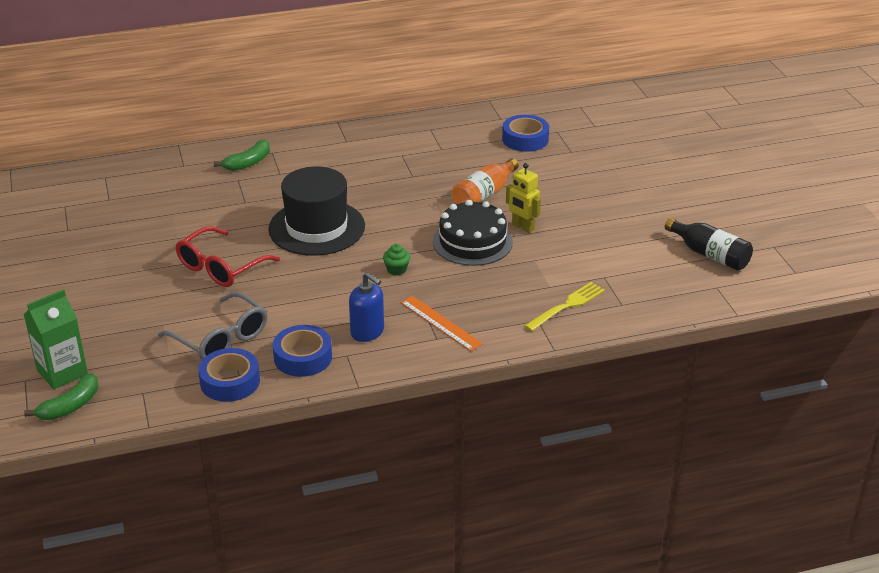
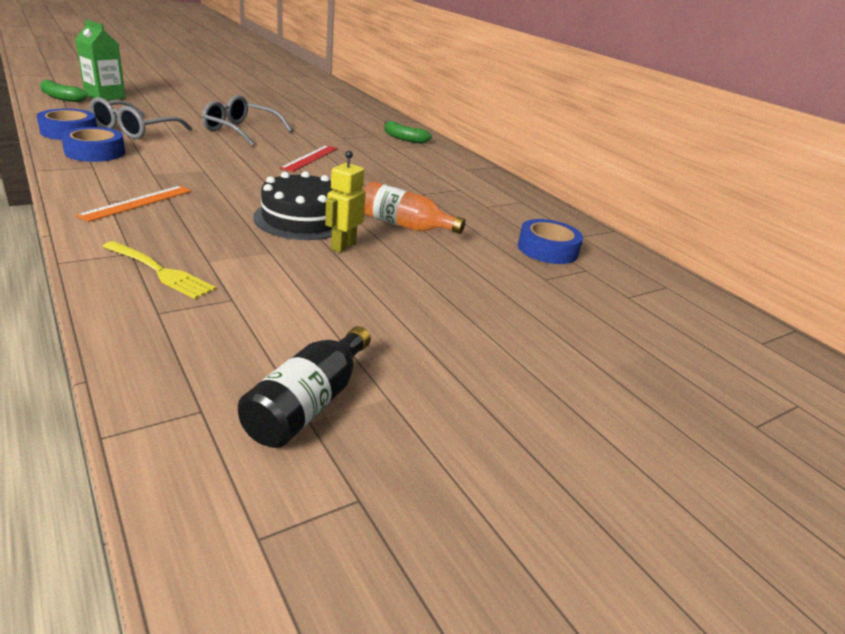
camera: 70 degrees right, 5 degrees down
red glasses [175,226,280,287] -> grey glasses [202,95,292,146]
black hat [268,167,365,256] -> red ruler [280,145,338,172]
blue soap dispenser [349,272,384,342] -> none
green cupcake [383,244,410,276] -> none

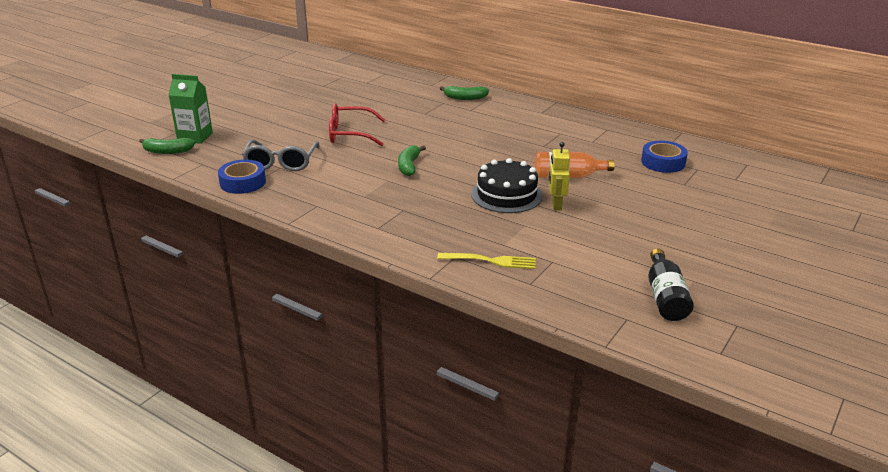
camera: 20 degrees left, 0 degrees up
blue tape [61,127,125,162] -> none
orange ruler [76,186,192,222] -> none
grey glasses [202,95,292,146] -> red glasses [329,104,385,146]
red ruler [280,145,338,172] -> none
none -> green banana [398,145,426,176]

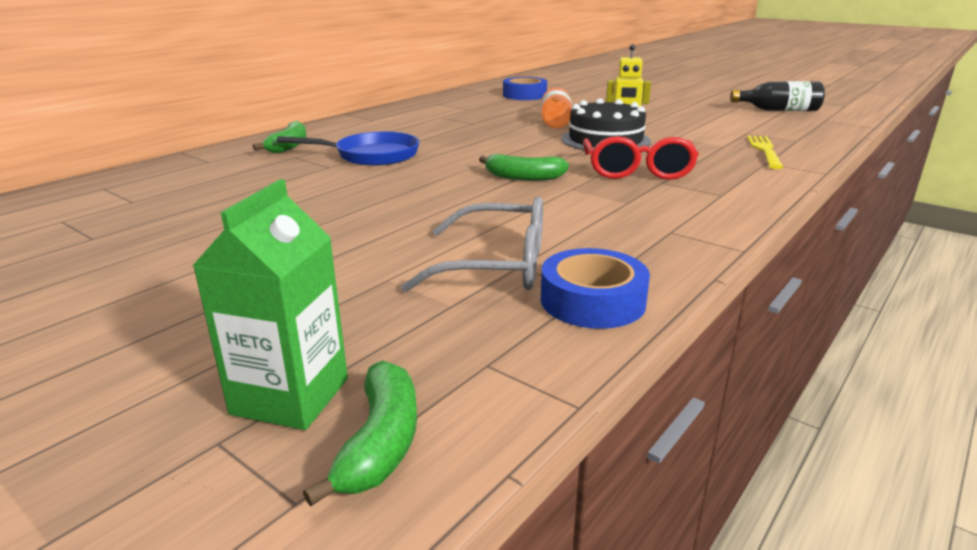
camera: 85 degrees left, 5 degrees down
red glasses [329,104,385,146] -> red glasses moved to [583,136,699,180]
none -> blue pan [277,132,419,166]

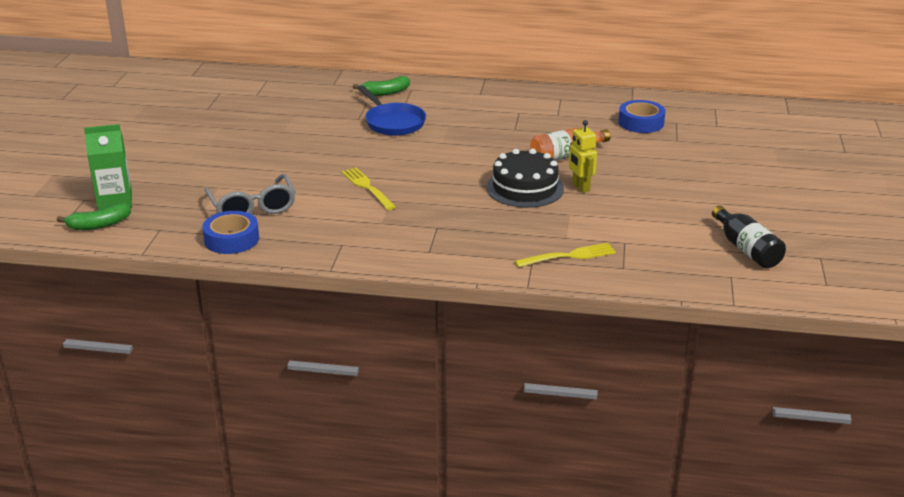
camera: 60 degrees right, 5 degrees up
green banana [479,154,569,181] -> none
red glasses [583,136,699,180] -> none
none -> yellow fork [342,168,396,210]

